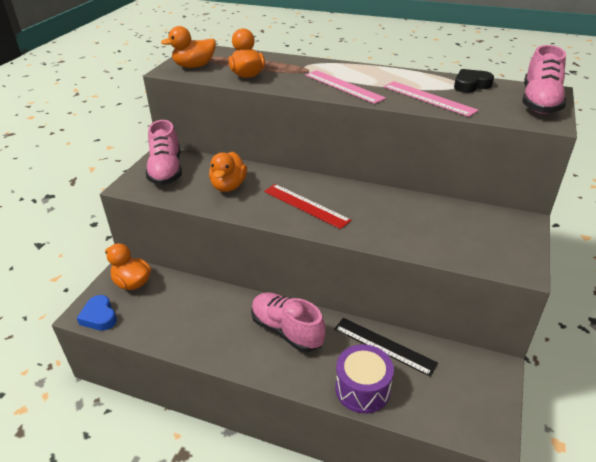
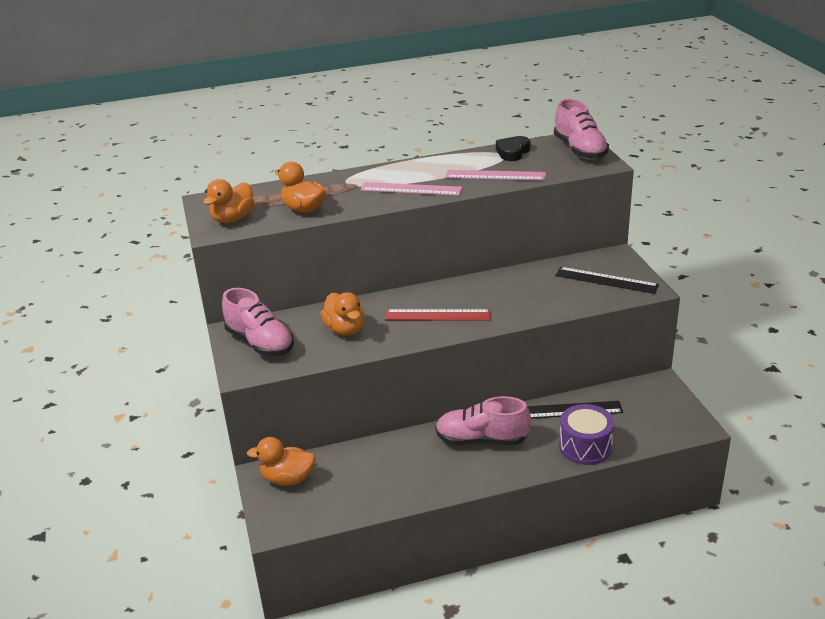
camera: 35 degrees left, 5 degrees down
blue heart [77,295,117,331] -> none
none -> black ruler [555,267,659,294]

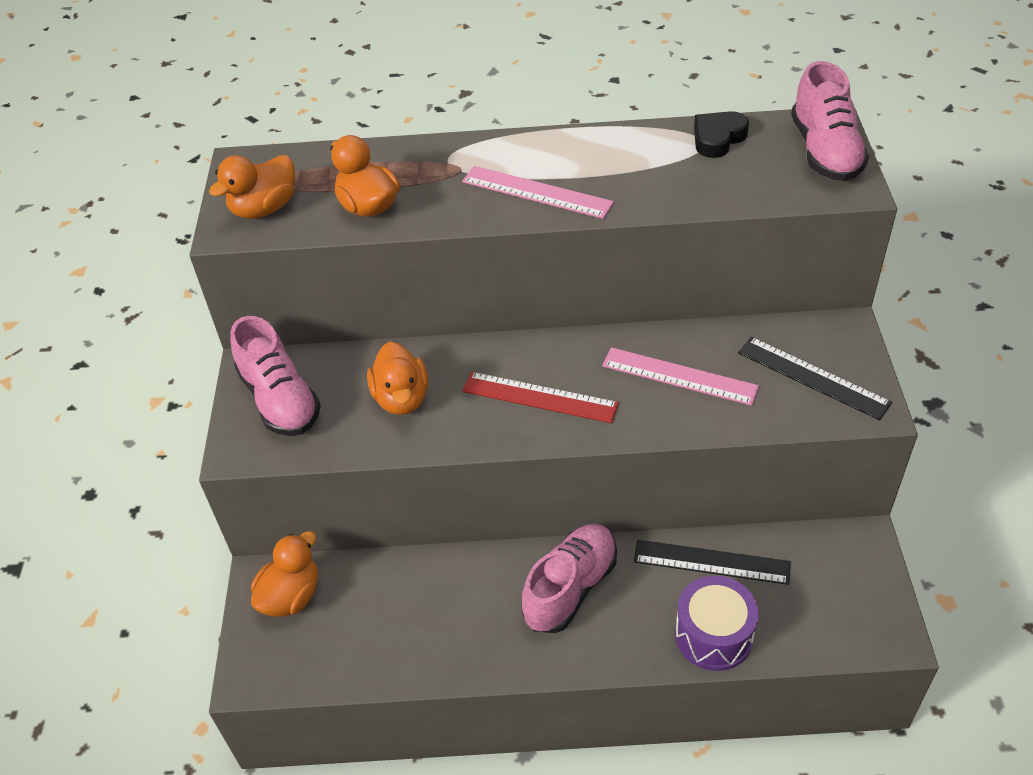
camera: 15 degrees right, 15 degrees up
orange duck [247,437,315,486] -> orange duck turned 105 degrees clockwise [251,531,318,617]
pink shoe [435,396,531,445] -> pink shoe turned 105 degrees clockwise [522,524,617,633]
pink ruler [445,170,546,181] -> pink ruler moved to [602,347,759,406]

